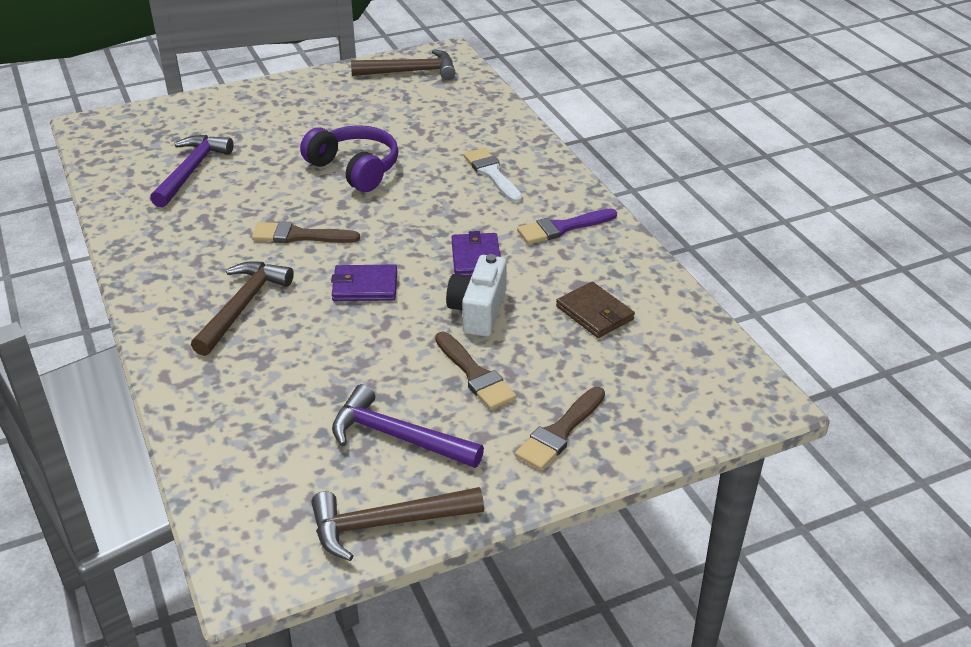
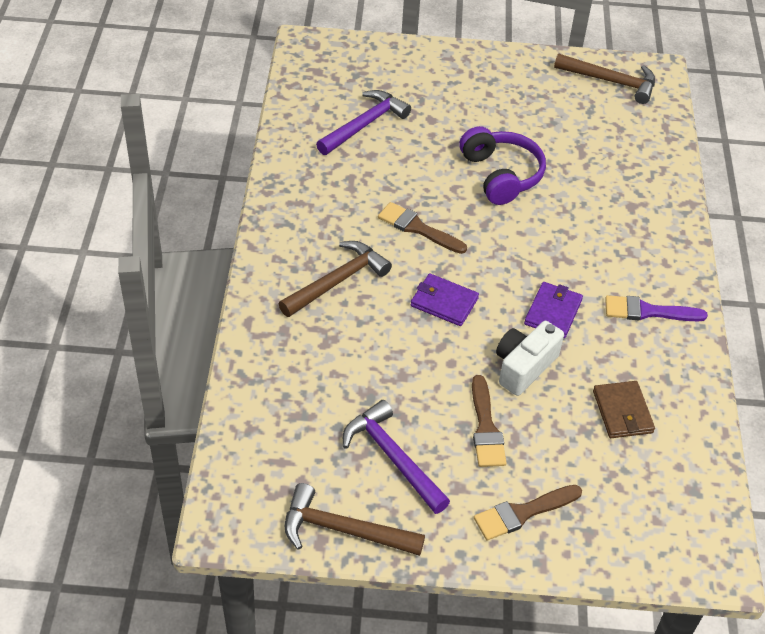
camera: 25 degrees right, 10 degrees up
white brush [464,148,523,203] -> none

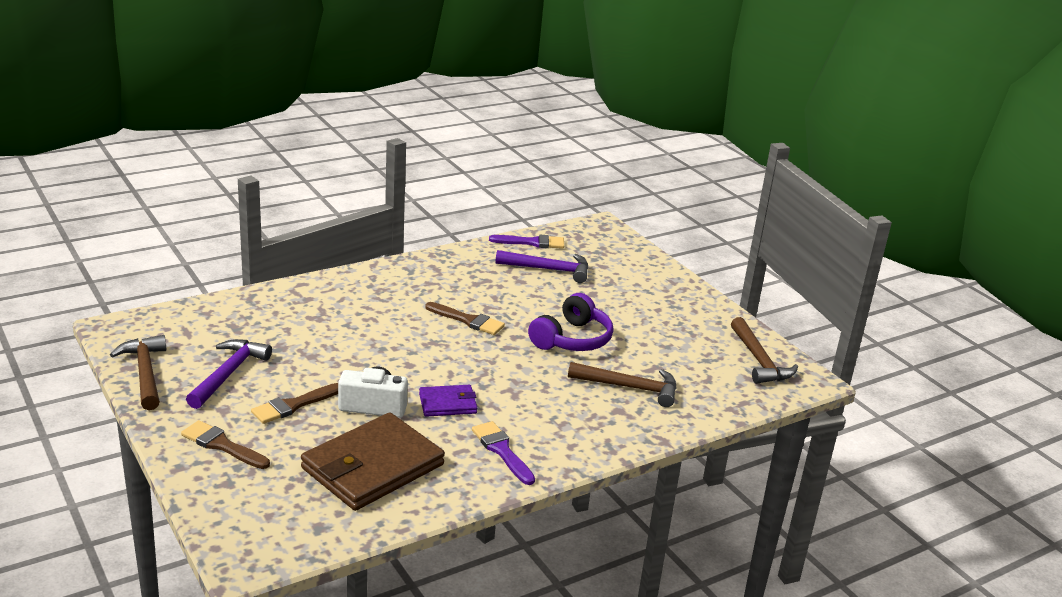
camera: 55 degrees right, 20 degrees down
brown hammer [279,241,392,317] -> brown hammer moved to [568,362,676,407]
brown brush [378,202,467,254] -> brown brush turned 120 degrees clockwise [425,302,505,335]
purple wallet [411,273,479,326] -> none
brown wallet [593,381,655,438] -> brown wallet [301,413,445,511], size x1.99
none -> purple brush [489,235,564,249]

